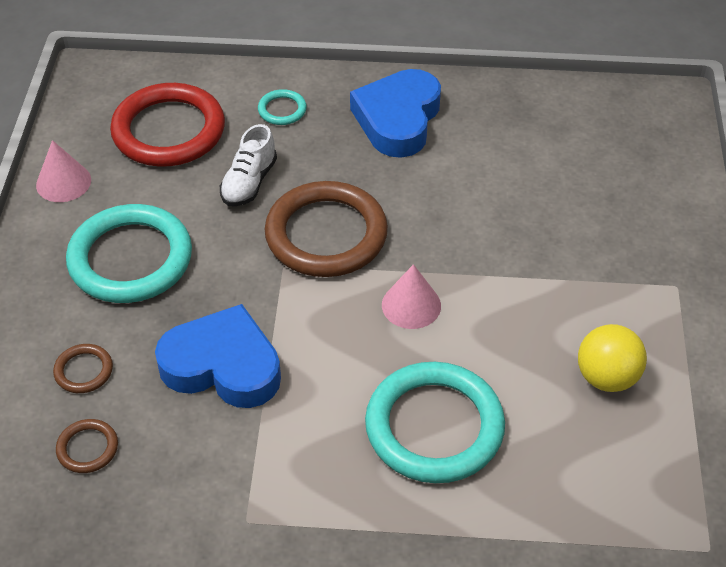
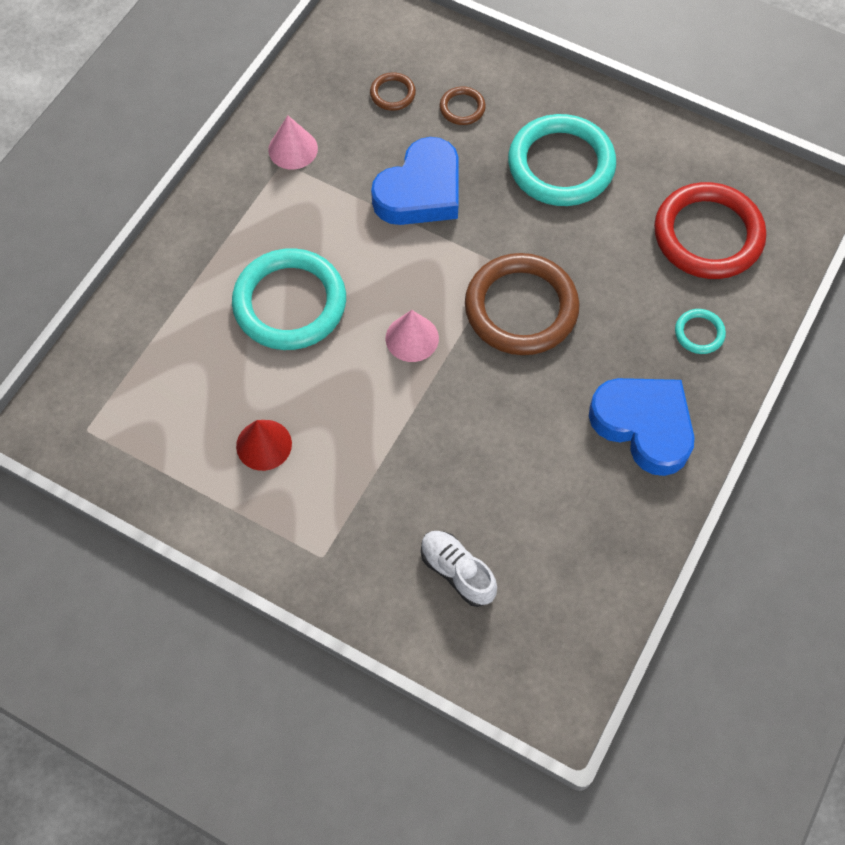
camera: 115 degrees right, 15 degrees up
pink cone [36,140,91,202] -> pink cone moved to [268,115,318,170]
white shoe [220,124,277,206] -> white shoe moved to [421,531,497,607]
yellow ball [578,324,647,392] -> red cone [236,420,292,471]

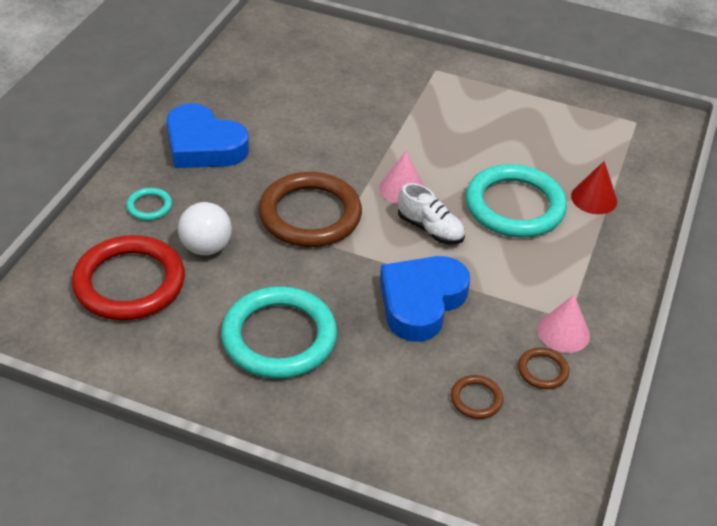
camera: 170 degrees right, 20 degrees down
red cone [236,420,292,471] -> red cone moved to [571,161,617,214]
white shoe [421,531,497,607] -> white shoe moved to [398,183,465,244]
brown ring [440,87,486,125] -> brown ring moved to [518,347,569,389]
none -> white ball [178,202,232,255]

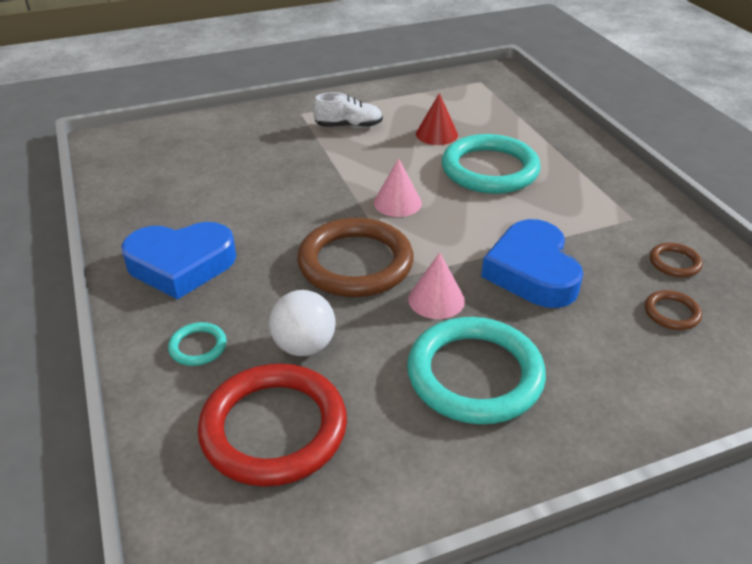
camera: 40 degrees left, 5 degrees down
white shoe [398,183,465,244] -> white shoe moved to [313,92,383,128]
pink cone [538,295,590,353] -> pink cone moved to [408,253,465,319]
red cone [571,161,617,214] -> red cone moved to [416,93,458,145]

